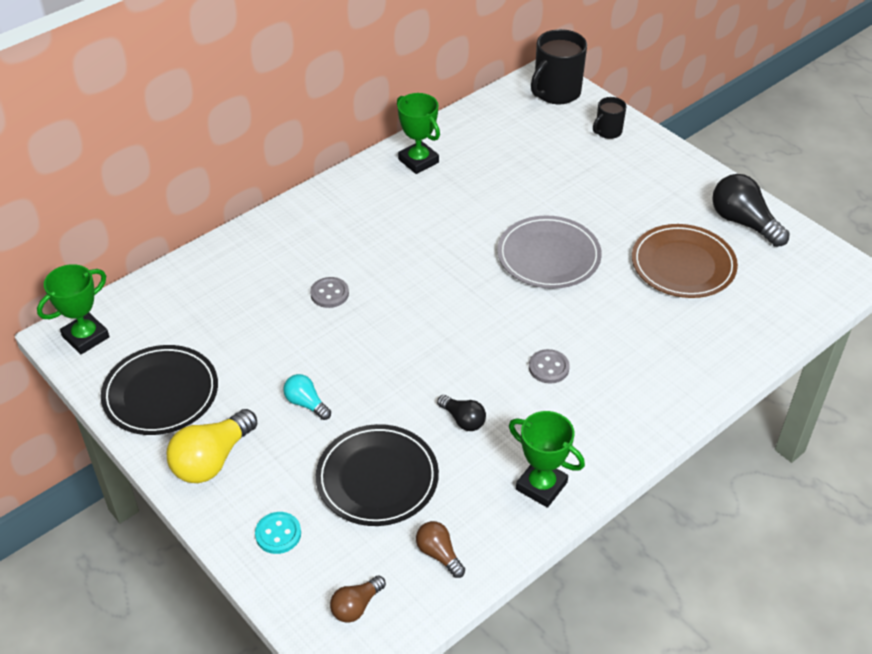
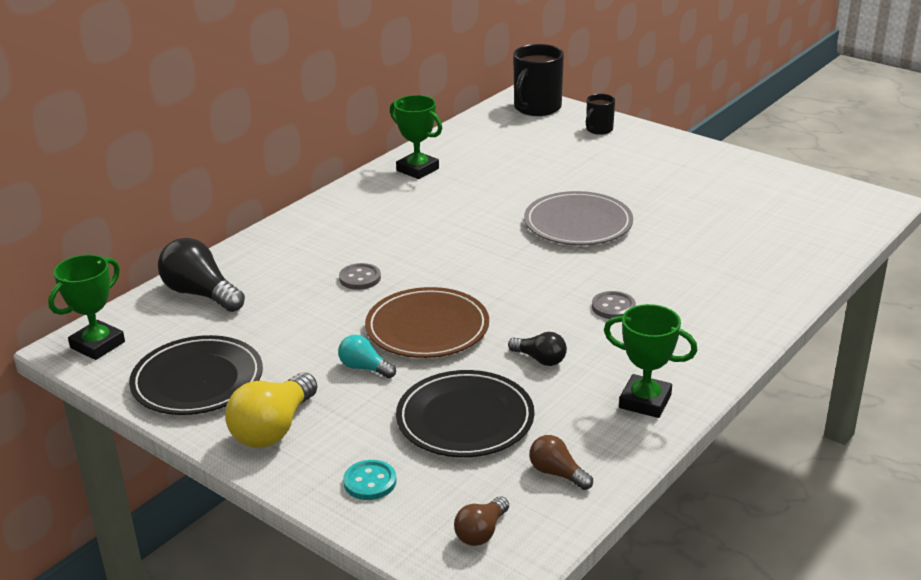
camera: 10 degrees left, 15 degrees down
brown plate [632,224,738,298] -> brown plate moved to [365,287,489,358]
black light bulb [712,174,790,247] -> black light bulb moved to [158,238,245,312]

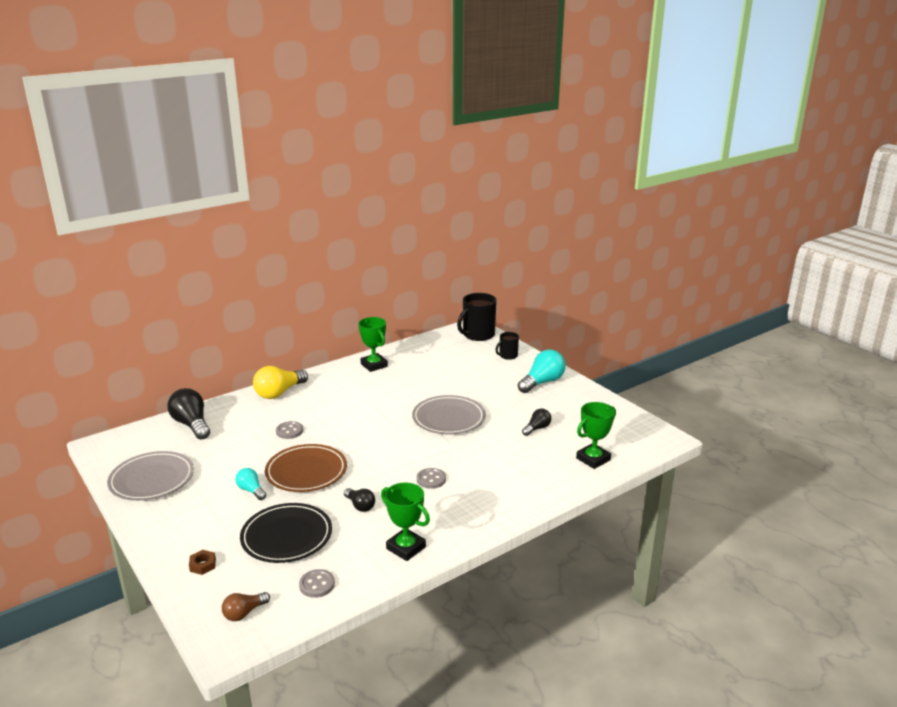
camera: 15 degrees right, 5 degrees down
green trophy [48,255,125,360] -> green trophy moved to [576,402,616,469]
black plate [129,335,263,415] -> grey plate [107,451,194,501]
yellow light bulb [225,372,317,448] -> yellow light bulb moved to [253,366,308,399]
turquoise button [343,460,397,500] -> brown nut [189,550,216,575]
brown light bulb [529,435,593,490] -> grey button [299,569,335,598]
none -> turquoise light bulb [518,350,566,393]
none -> black light bulb [522,408,551,436]

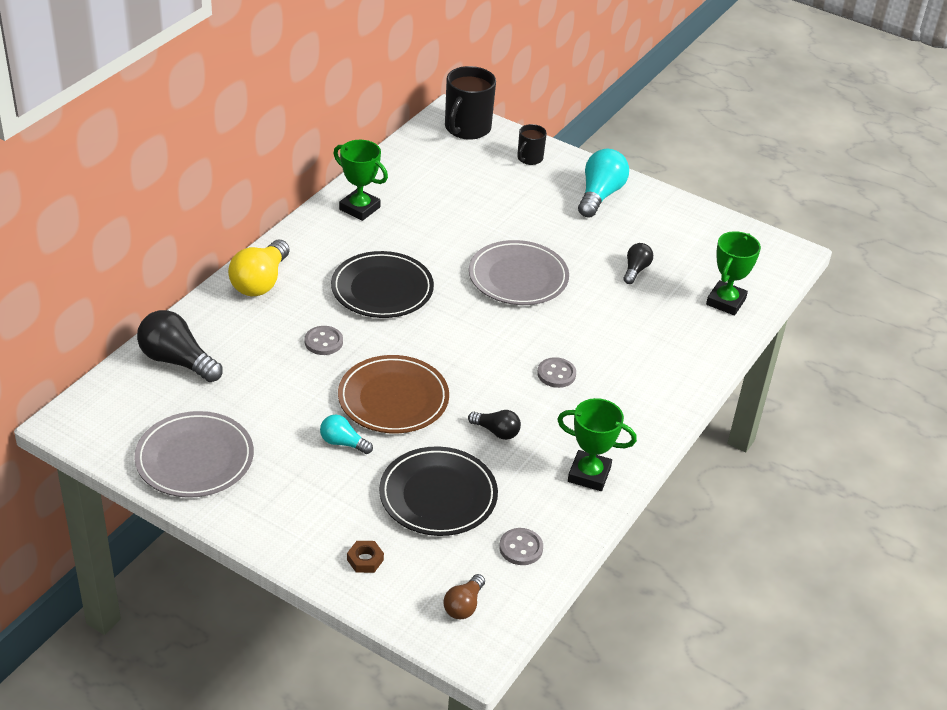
camera: 25 degrees left, 15 degrees up
none -> black plate [331,251,434,318]

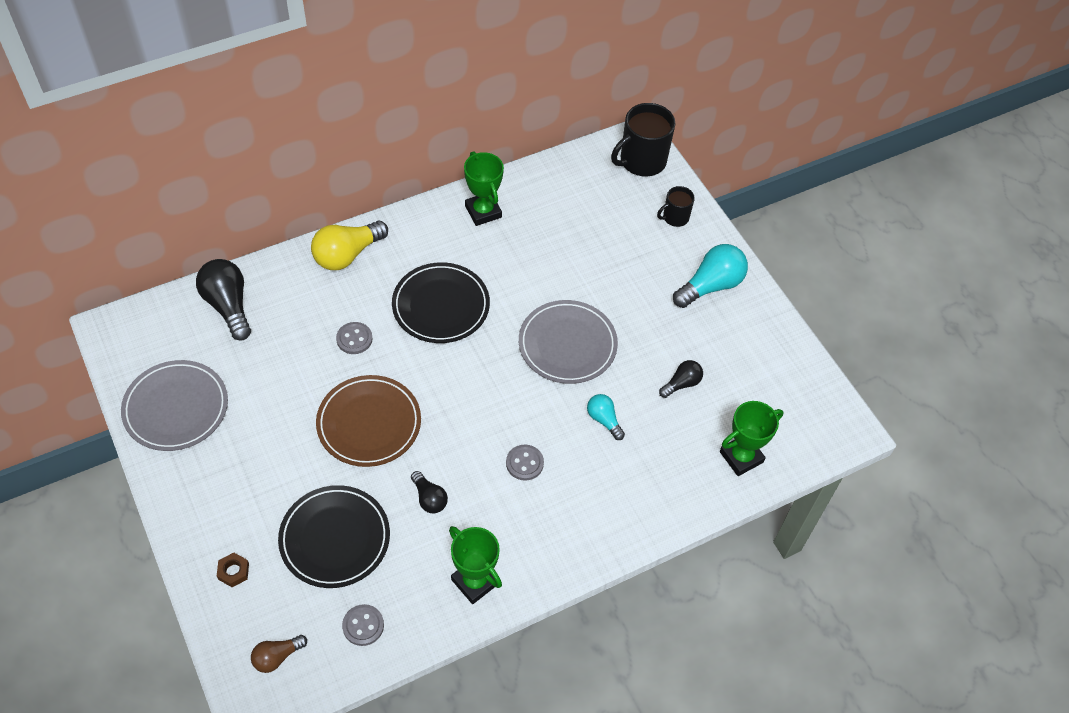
camera: 30 degrees right, 15 degrees up
turquoise light bulb [320,415,373,454] -> turquoise light bulb moved to [587,394,625,440]

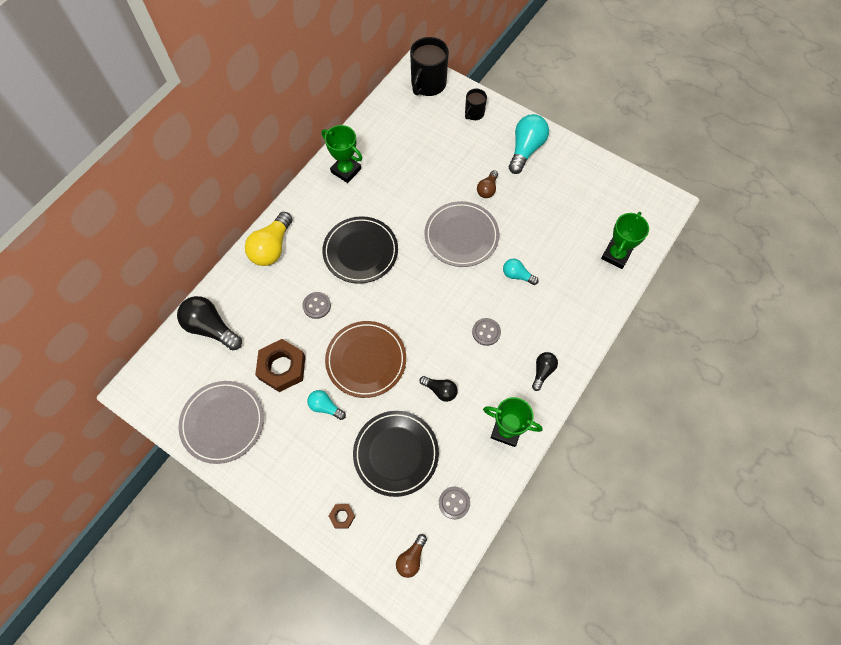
camera: 25 degrees left, 10 degrees up
black light bulb [659,360,703,398] -> black light bulb moved to [532,352,558,391]
none -> brown nut [255,339,305,392]
none -> turquoise light bulb [307,390,346,420]
none -> brown light bulb [477,170,498,198]

